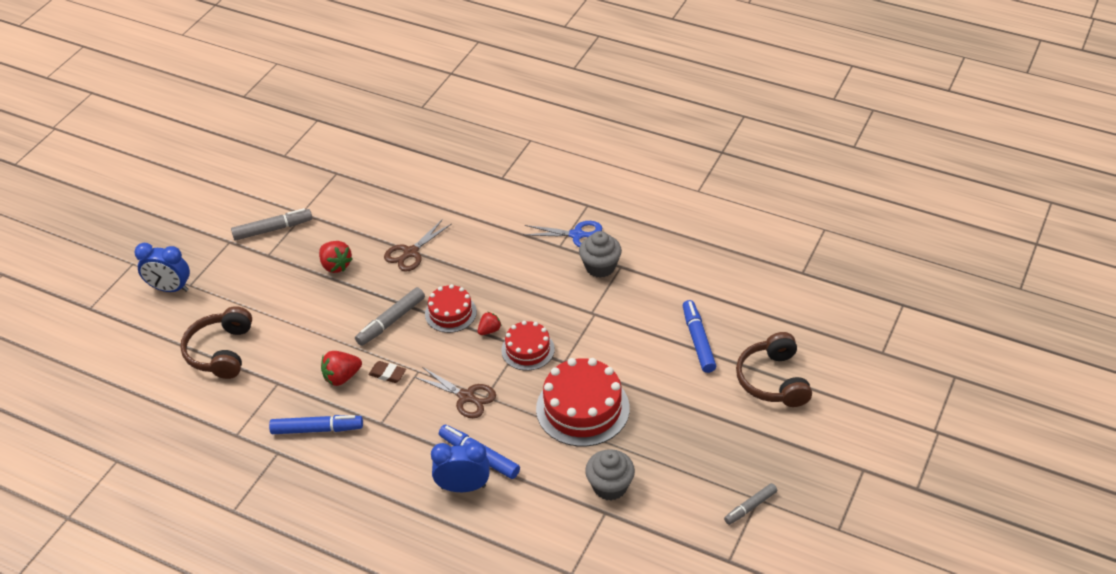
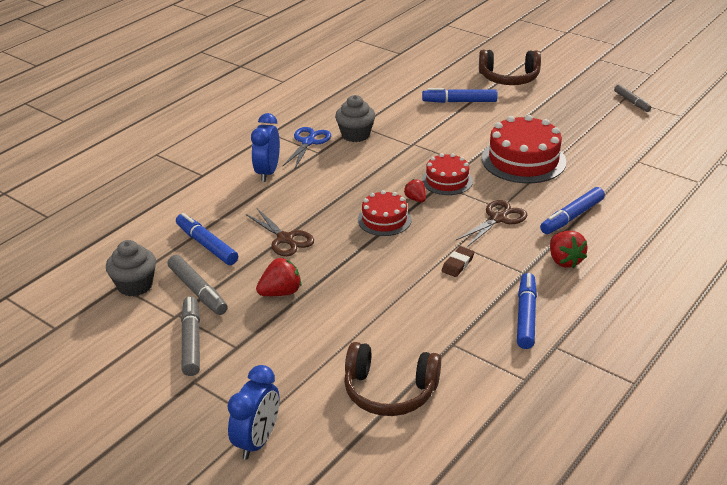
camera: 80 degrees left, 10 degrees down
red strawberry [321,351,362,386] -> red strawberry moved to [550,231,588,268]
grey marker [355,287,425,346] -> grey marker moved to [168,255,228,315]
blue clock [431,442,489,492] -> blue clock moved to [251,113,280,182]
grey cupcake [585,449,635,500] -> grey cupcake moved to [106,240,156,297]
none -> blue marker [176,213,238,265]

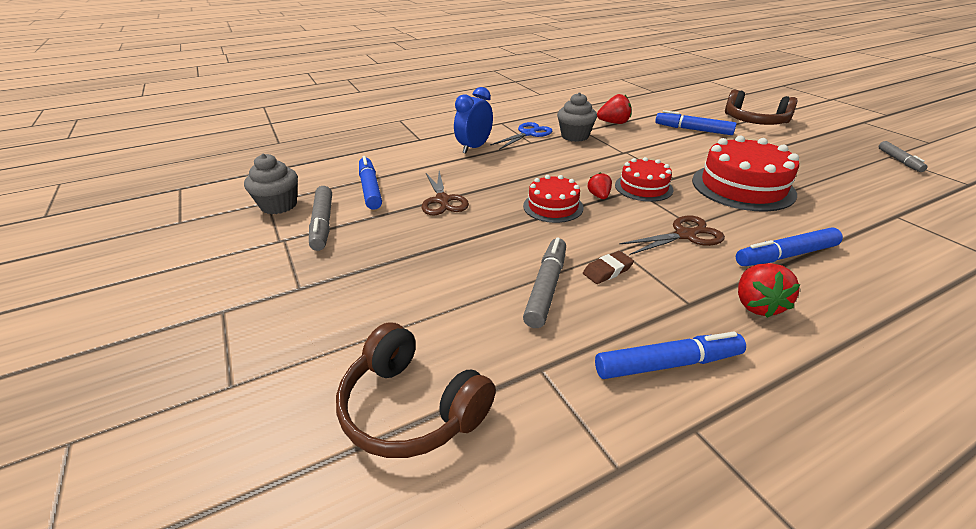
camera: 25 degrees right, 0 degrees up
grey marker [181,296,200,376] -> grey marker moved to [523,238,566,328]
blue clock [228,365,280,460] -> none
red strawberry [256,258,301,296] -> red strawberry moved to [597,94,632,124]
blue marker [517,273,537,349] -> blue marker turned 45 degrees clockwise [595,332,746,379]

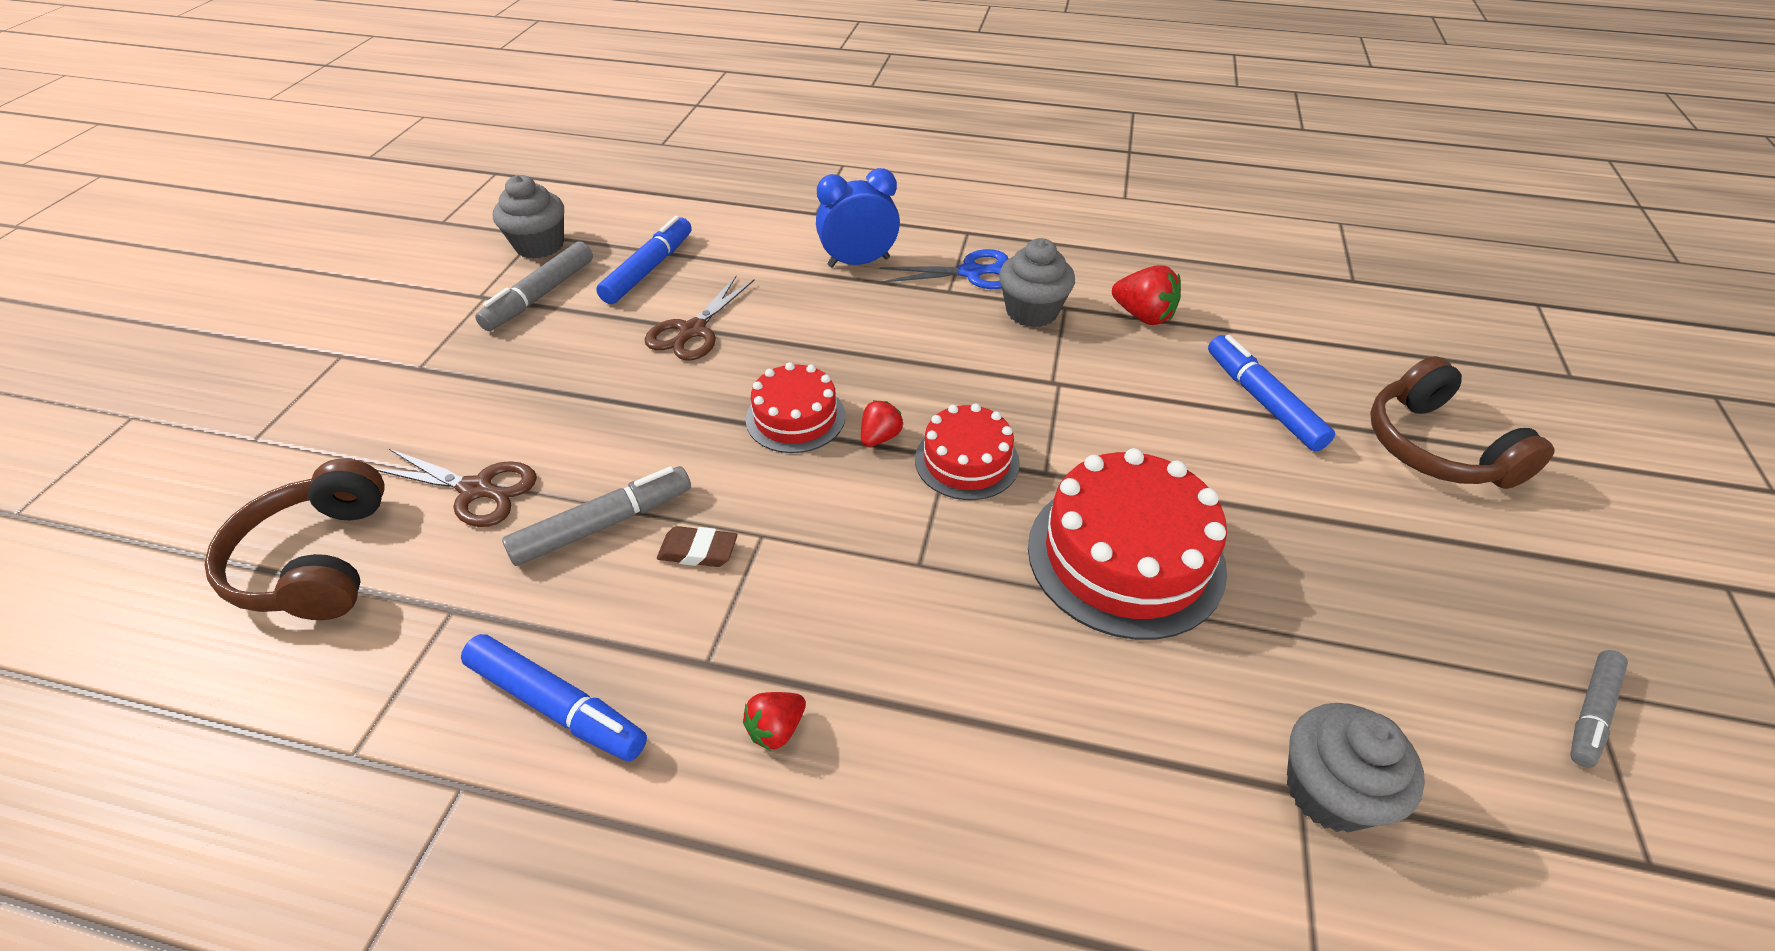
camera: 40 degrees right, 10 degrees up
brown scissors [620,216,725,255] -> brown scissors moved to [376,448,537,527]
blue marker [736,227,843,266] -> none
red strawberry [738,263,801,318] -> red strawberry [743,692,806,751], size x0.63
none -> grey cupcake [1287,703,1425,832]

